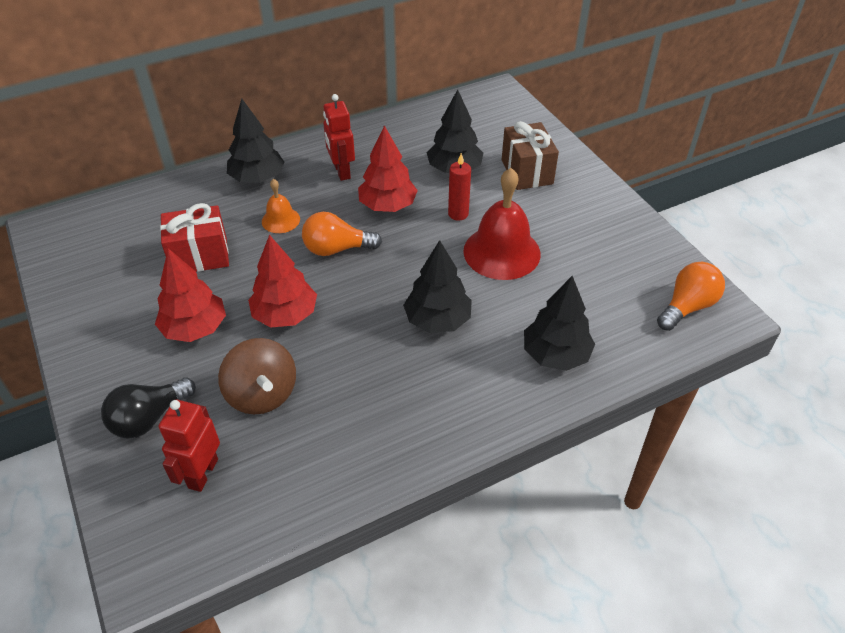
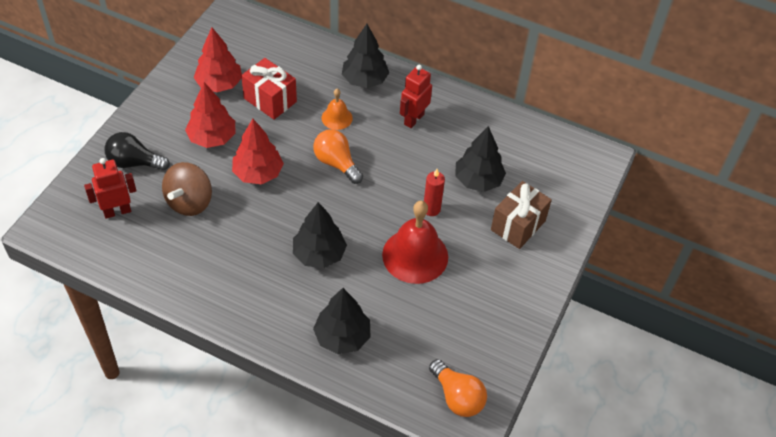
camera: 50 degrees right, 5 degrees up
red tree [358,125,418,212] -> red tree moved to [194,28,242,92]
orange light bulb [657,262,725,331] -> orange light bulb turned 45 degrees clockwise [429,359,487,417]

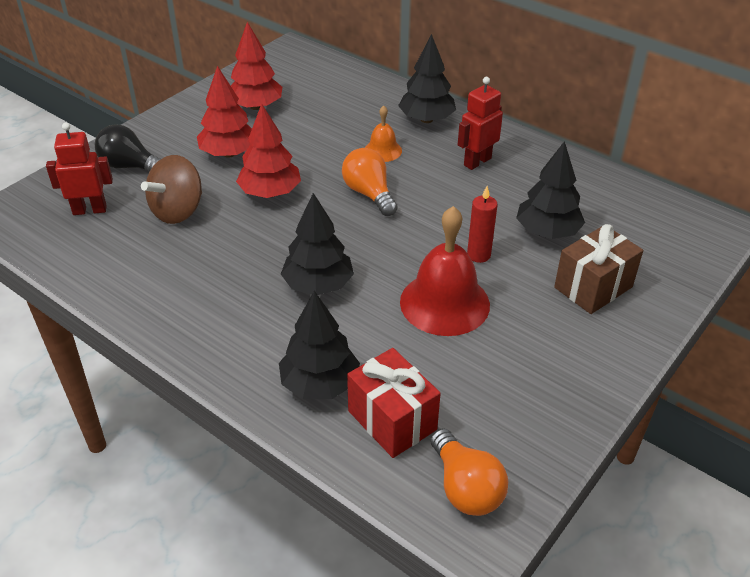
camera: 15 degrees right, 10 degrees down
red gift [241,58,297,120] -> red gift moved to [347,348,441,458]

